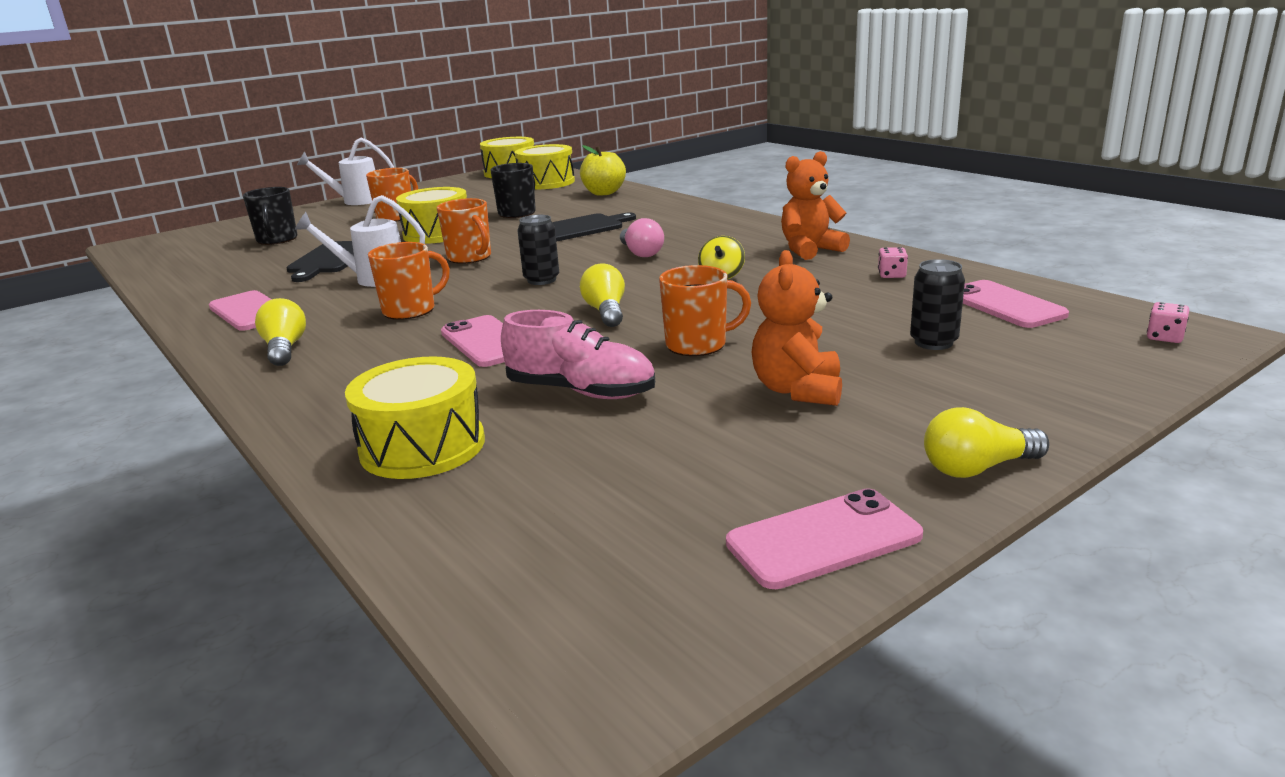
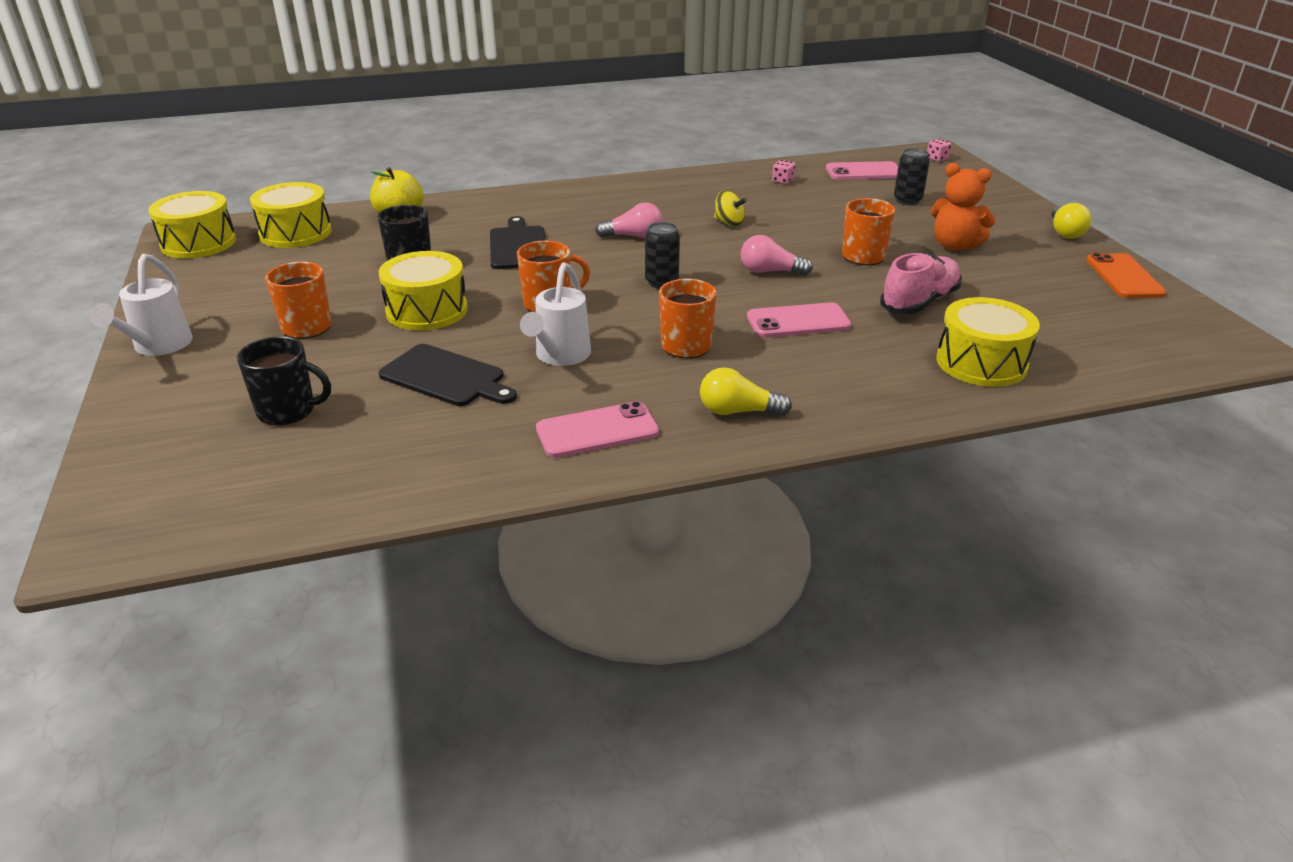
camera: 70 degrees left, 10 degrees up
yellow light bulb [580,263,625,327] -> pink light bulb [741,235,813,275]
pink phone [726,489,923,589] -> orange phone [1086,253,1166,298]
orange teddy bear [781,151,850,260] -> none

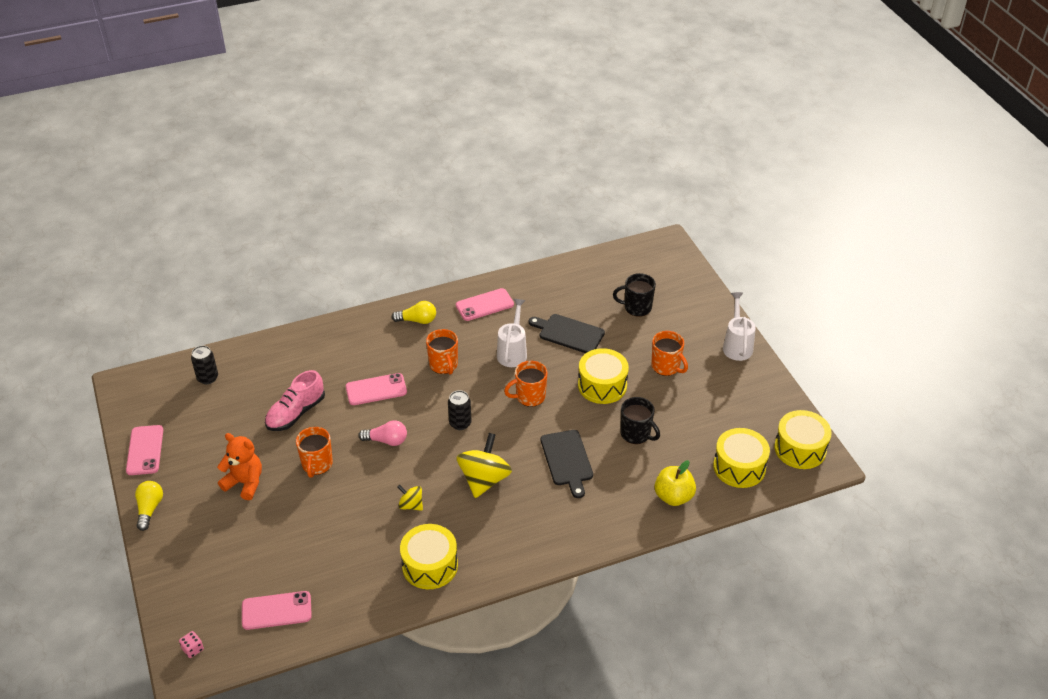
camera: 175 degrees right, 10 degrees up
pink light bulb [595,202,663,238] -> yellow spinning top [456,433,512,498]
pink dice [772,160,795,184] -> none
black can [894,148,930,205] -> black can moved to [191,345,218,384]
yellow drum [936,297,1040,387] -> yellow drum moved to [400,524,458,589]
orange phone [1086,253,1166,298] -> pink phone [126,425,163,475]

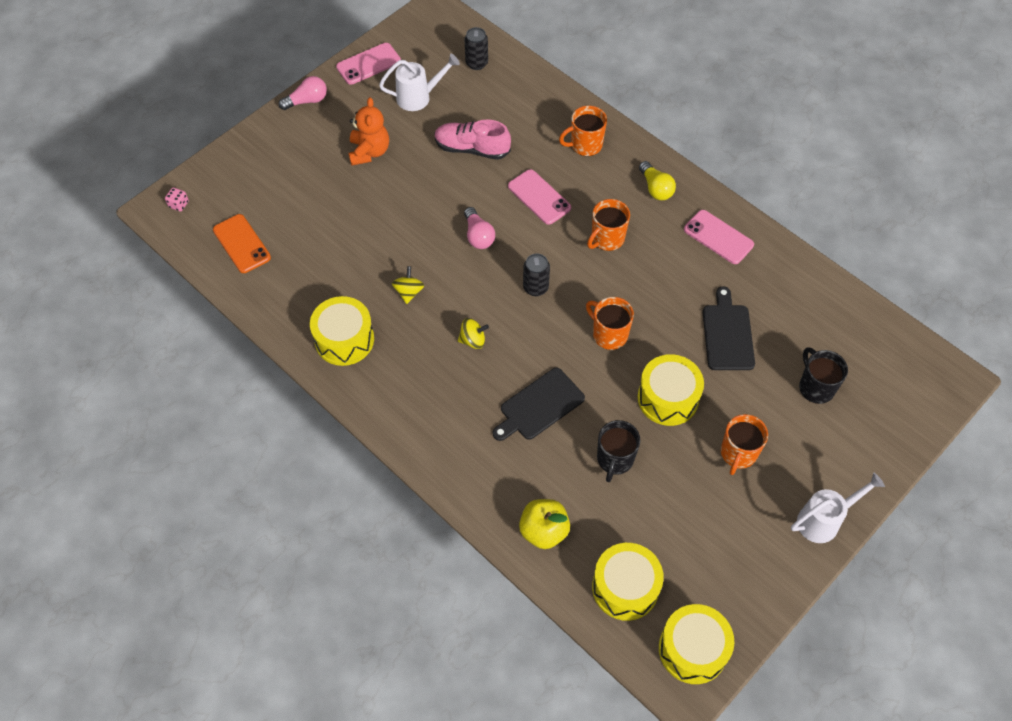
camera: 65 degrees right, 15 degrees up
yellow light bulb [135,481,163,531] -> pink light bulb [279,76,327,110]
pink phone [242,591,312,630] -> orange phone [213,214,271,273]
orange mug [296,427,333,478] -> orange mug moved to [559,106,607,156]
yellow spinning top [456,433,512,498] -> yellow spinning top [458,318,489,349], size x0.52
white watering can [497,299,527,367] -> white watering can moved to [379,54,460,111]

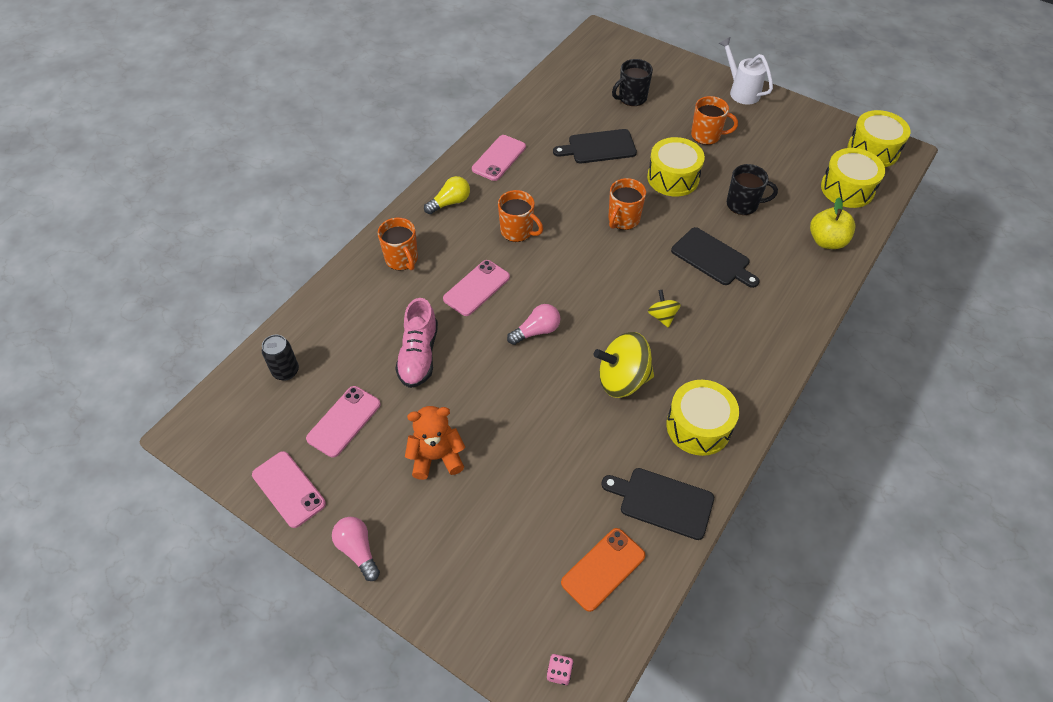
camera: 100 degrees left, 5 degrees down
white watering can [379,54,460,111] -> pink phone [306,386,381,458]
yellow spinning top [392,266,424,304] -> yellow spinning top [594,332,654,398], size x1.93
black can [523,254,550,296] -> none
none -> black cutting board [601,468,714,540]

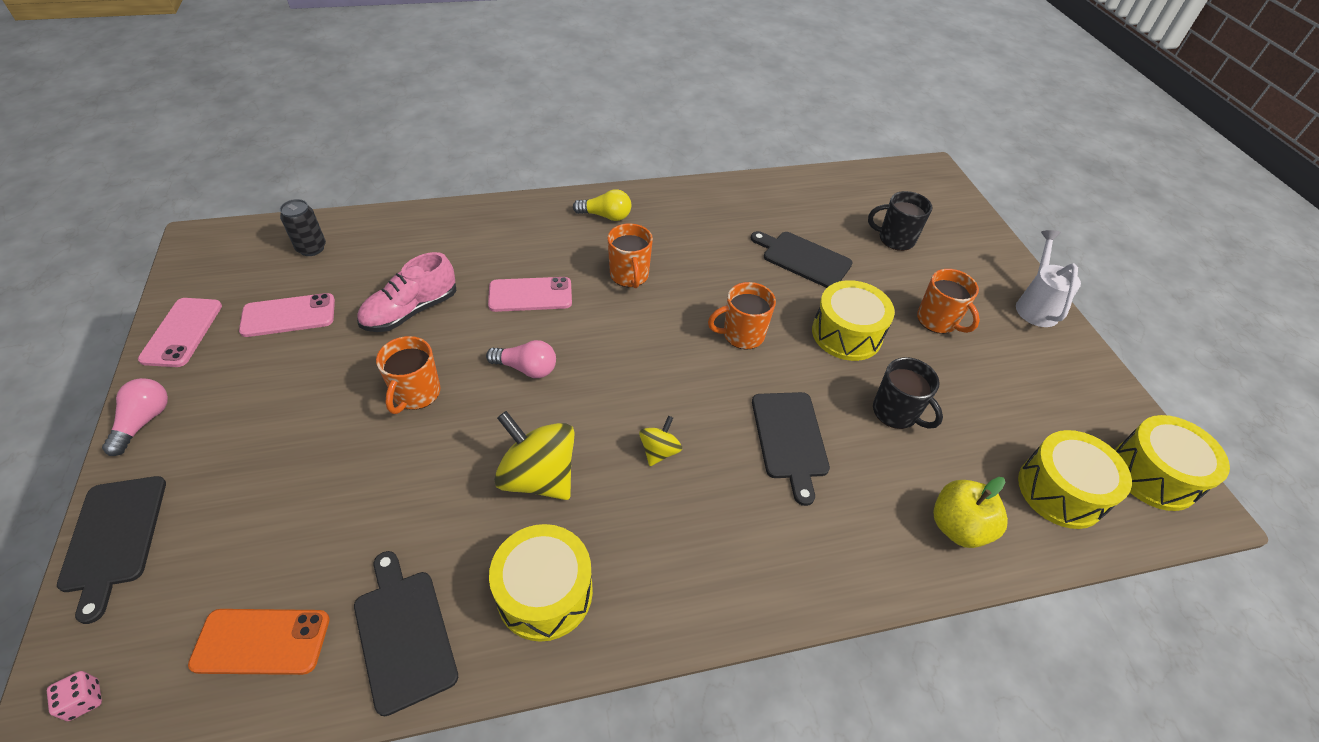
camera: 40 degrees right, 5 degrees down
orange mug [378,218,418,271] -> orange mug moved to [376,336,441,414]
orange teddy bear [405,406,465,480] -> none
pink phone [472,135,526,181] -> none
none -> black cutting board [57,476,166,624]

